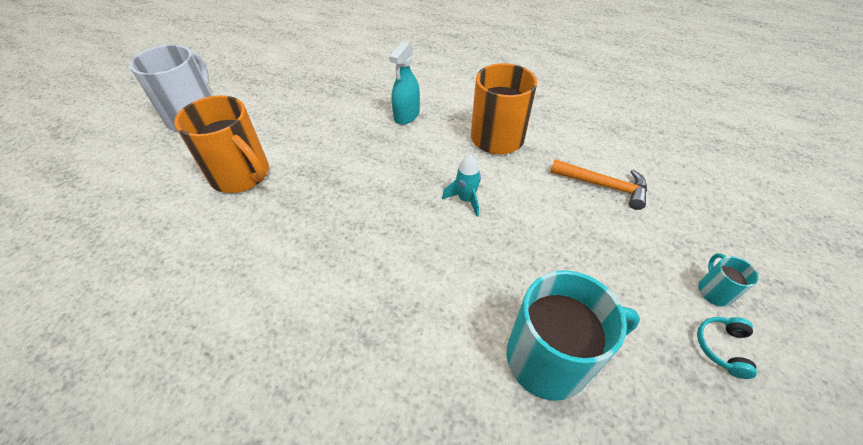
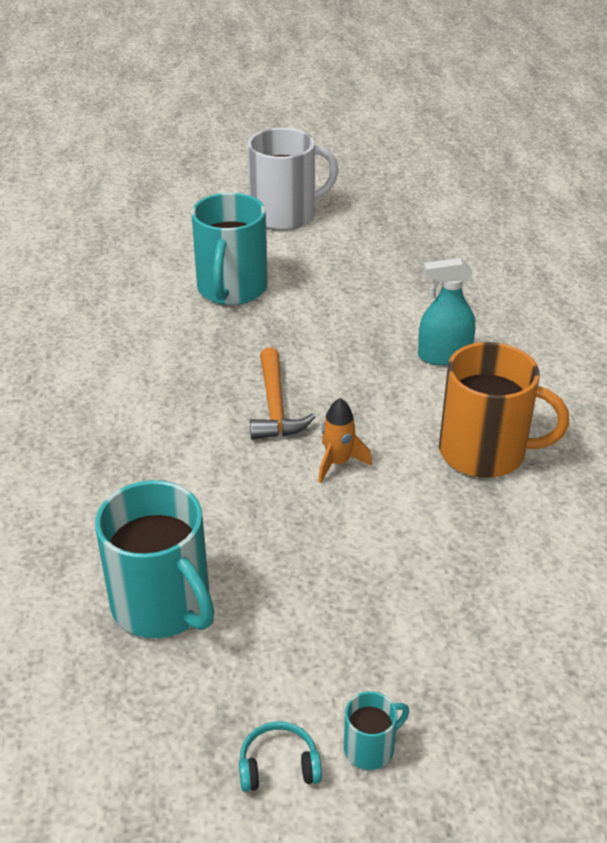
camera: 60 degrees right, 10 degrees down
orange mug [174,95,269,193] -> turquoise mug [191,193,268,305]
turquoise rocket [442,154,481,217] -> orange rocket [318,398,372,483]
orange hammer [550,159,647,210] -> orange hammer moved to [250,348,315,440]

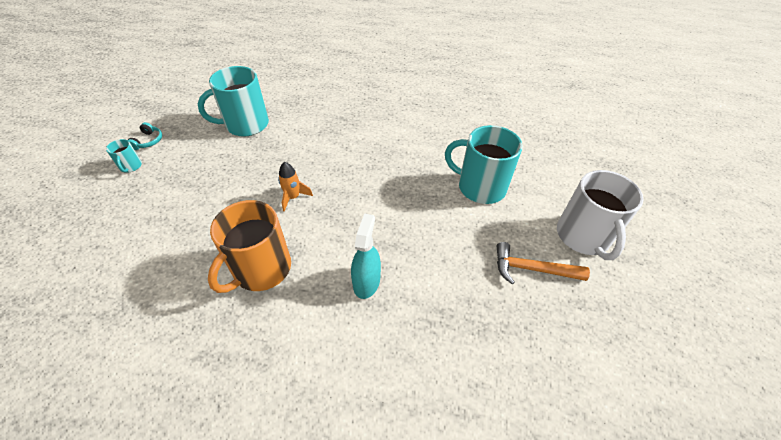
camera: 105 degrees right, 10 degrees up
orange hammer [250,348,315,440] -> orange hammer moved to [497,242,590,284]

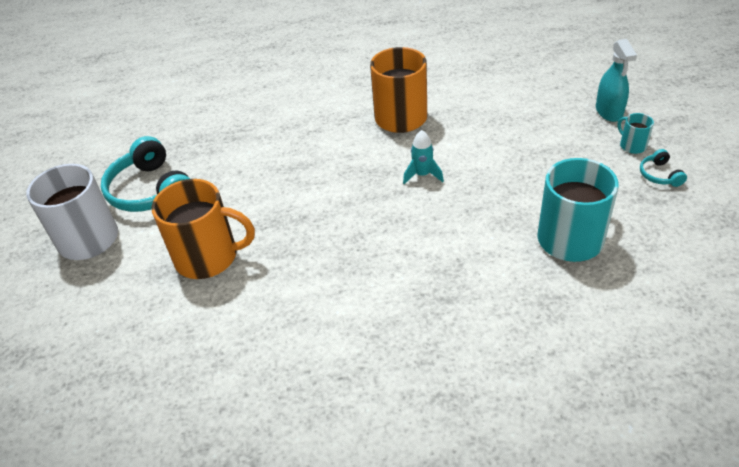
camera: 165 degrees right, 5 degrees down
orange rocket [278,162,313,212] -> turquoise rocket [403,130,444,184]
turquoise spray bottle [351,213,381,299] -> turquoise spray bottle moved to [596,39,637,122]
turquoise mug [445,125,523,204] -> orange mug [152,179,255,279]
orange hammer [497,242,590,284] -> turquoise headphones [101,136,190,212]

